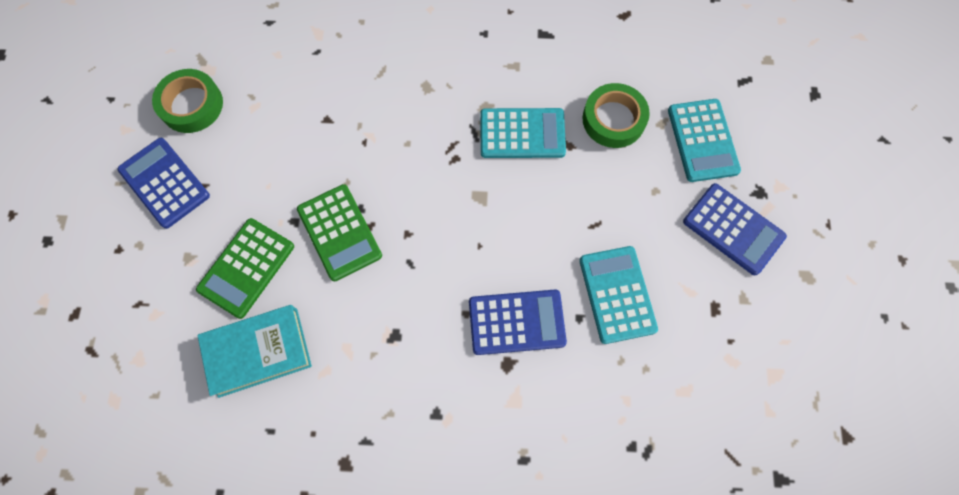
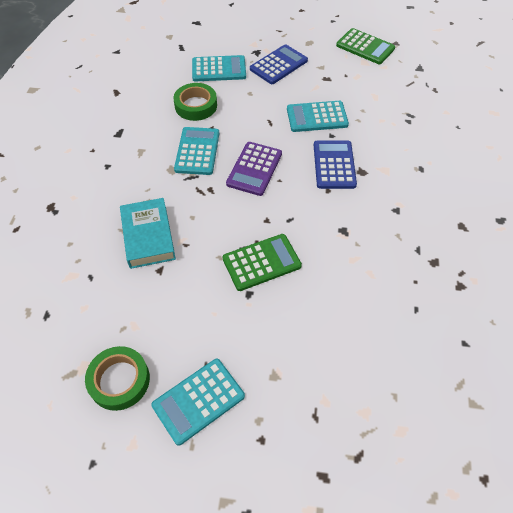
camera: 85 degrees left, 15 degrees down
blue calculator [117,138,210,229] -> turquoise calculator [151,359,245,446]
green calculator [196,218,294,319] -> green calculator moved to [336,28,395,64]
turquoise book [197,305,312,398] -> turquoise book moved to [120,198,176,269]
none -> purple calculator [226,142,282,196]

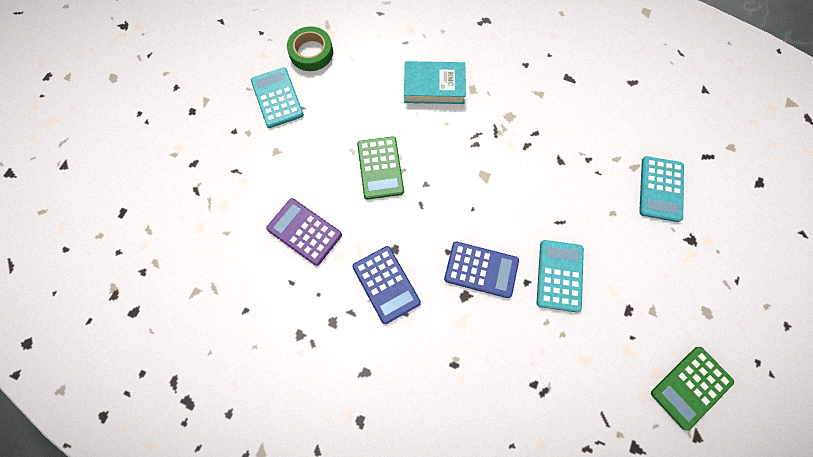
camera: 105 degrees right, 15 degrees up
green tape [173,83,217,121] -> none
turquoise calculator [174,127,219,175] -> none
purple calculator [226,142,282,196] -> purple calculator moved to [266,198,342,266]
blue calculator [250,44,308,84] -> blue calculator moved to [352,246,421,324]

